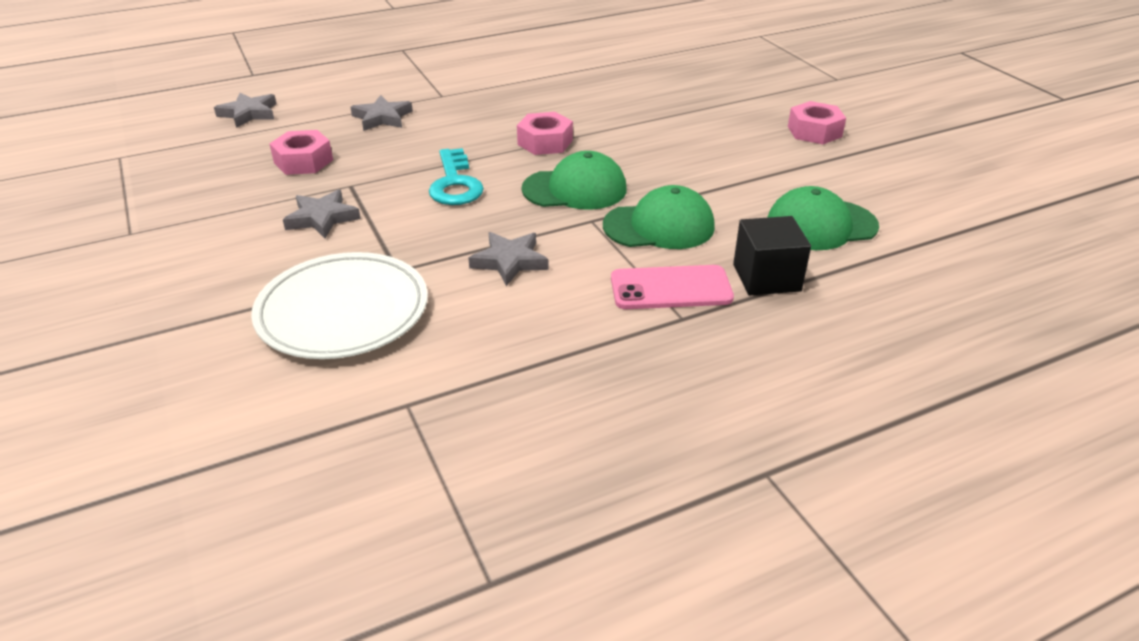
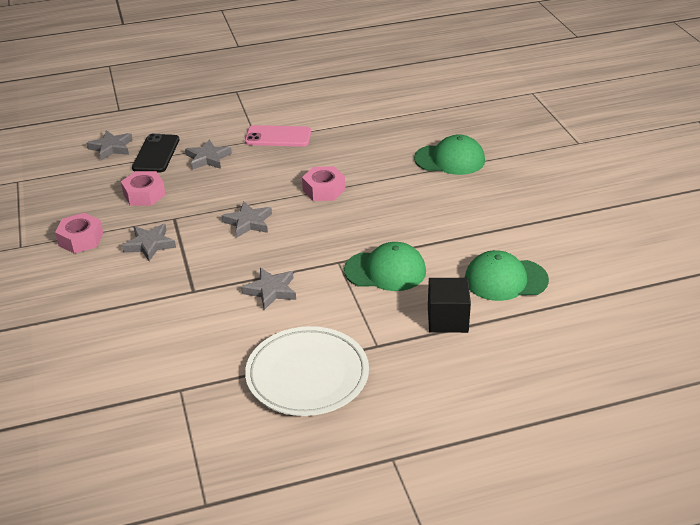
camera: 10 degrees right, 0 degrees up
white plate [251,252,428,359] -> white plate moved to [245,326,369,416]
turquoise key [429,148,484,205] -> grey star [221,202,272,238]
green cap [522,151,627,210] -> green cap moved to [414,134,485,175]
pink phone [611,265,734,309] -> pink phone moved to [245,125,311,147]
pink nut [788,101,846,144] -> pink nut moved to [55,213,103,254]
none -> black phone [132,134,180,173]

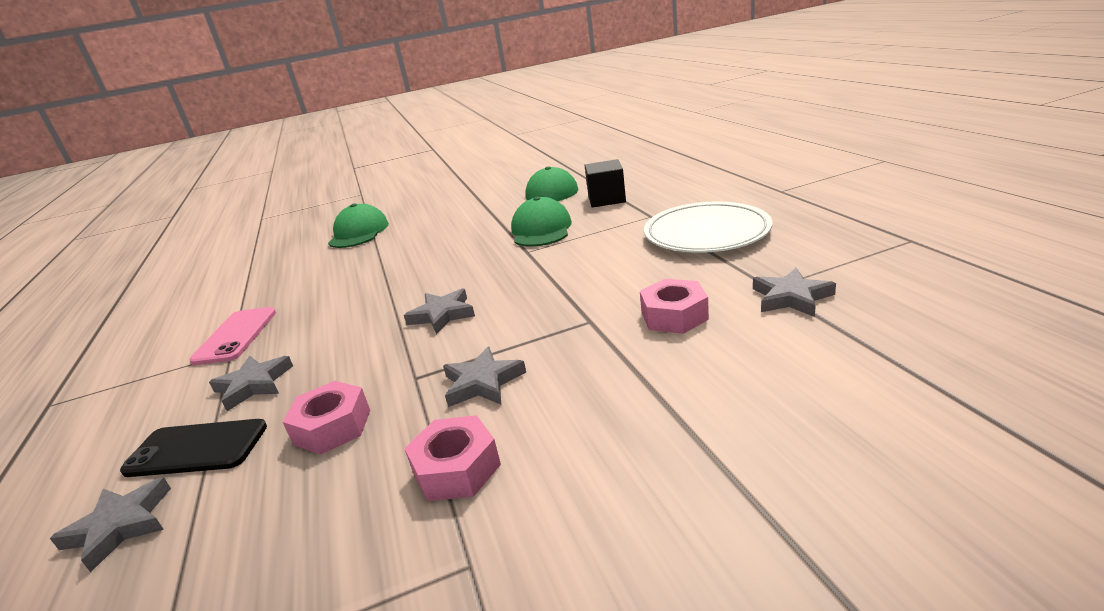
camera: 90 degrees left, 10 degrees down
grey star [241,268,296,310] -> grey star moved to [753,268,836,317]
pink nut [302,166,345,201] -> pink nut moved to [640,279,709,334]

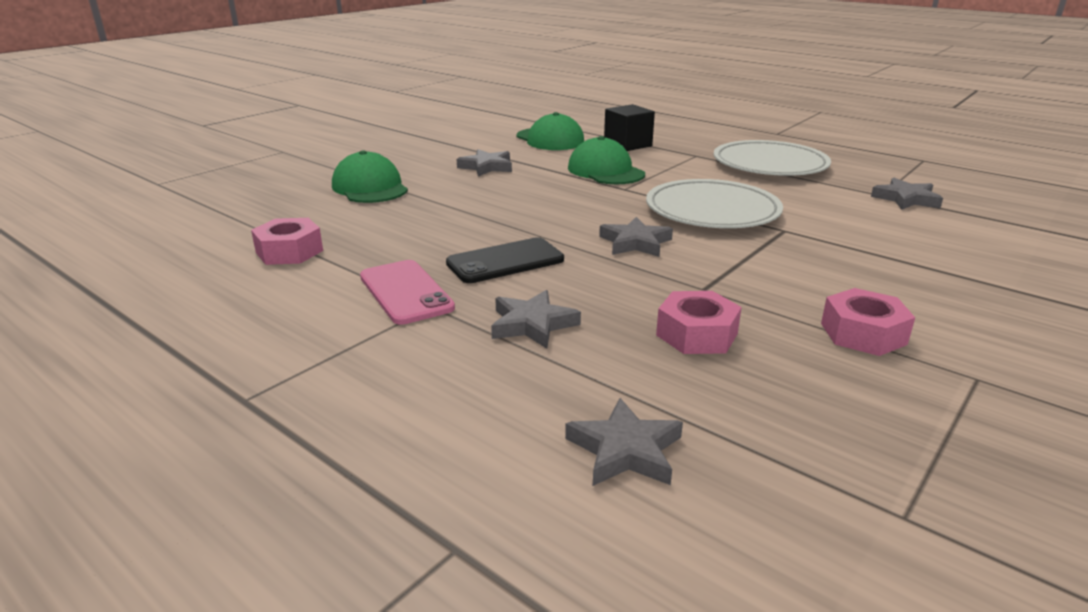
camera: 35 degrees left, 0 degrees up
black phone [120,419,267,477] -> black phone moved to [446,237,564,283]
grey star [443,347,526,407] -> grey star moved to [457,149,512,177]
pink nut [640,279,709,334] -> pink nut moved to [251,218,323,265]
none -> white plate [646,179,783,228]

